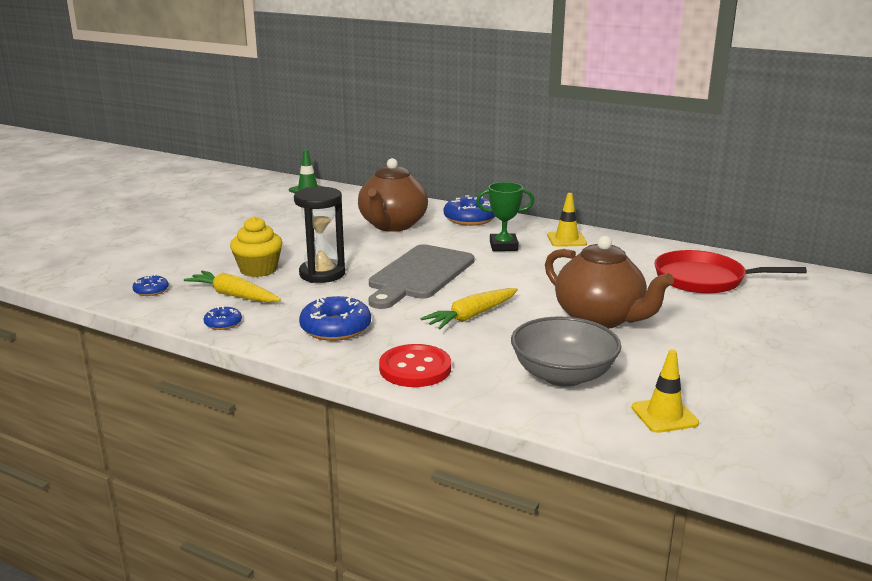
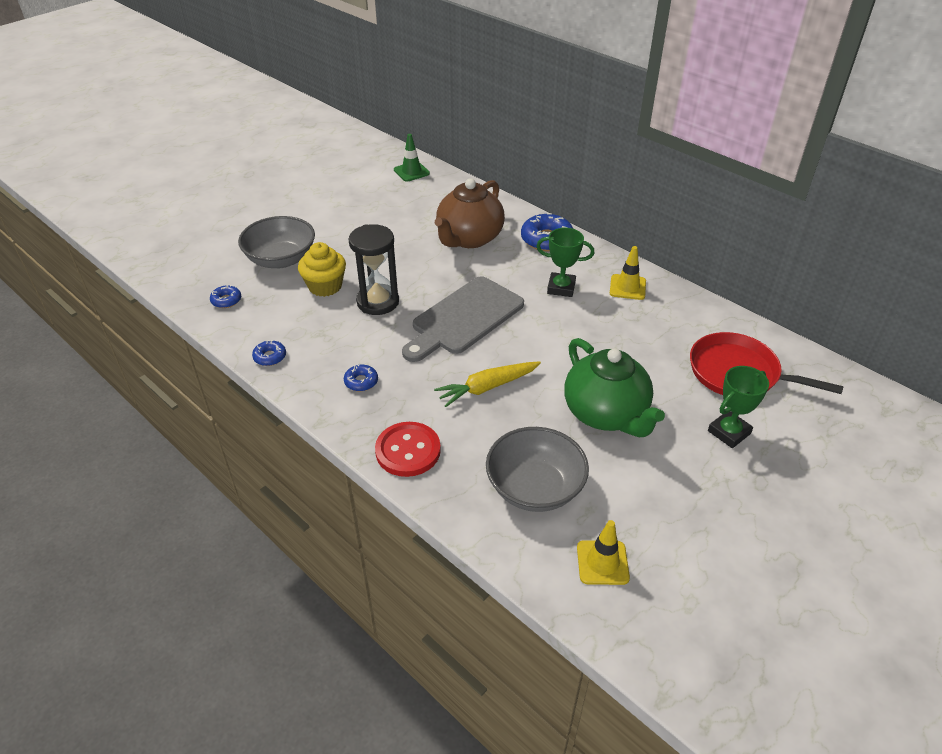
camera: 15 degrees right, 20 degrees up
yellow carrot [184,271,281,302] -> none
blue donut [299,296,371,341] -> blue donut [344,364,378,391], size x0.53
brown teapot [545,236,674,329] -> green teapot [564,338,665,437]
none -> grey bowl [238,216,315,268]
none -> green trophy [708,366,769,448]

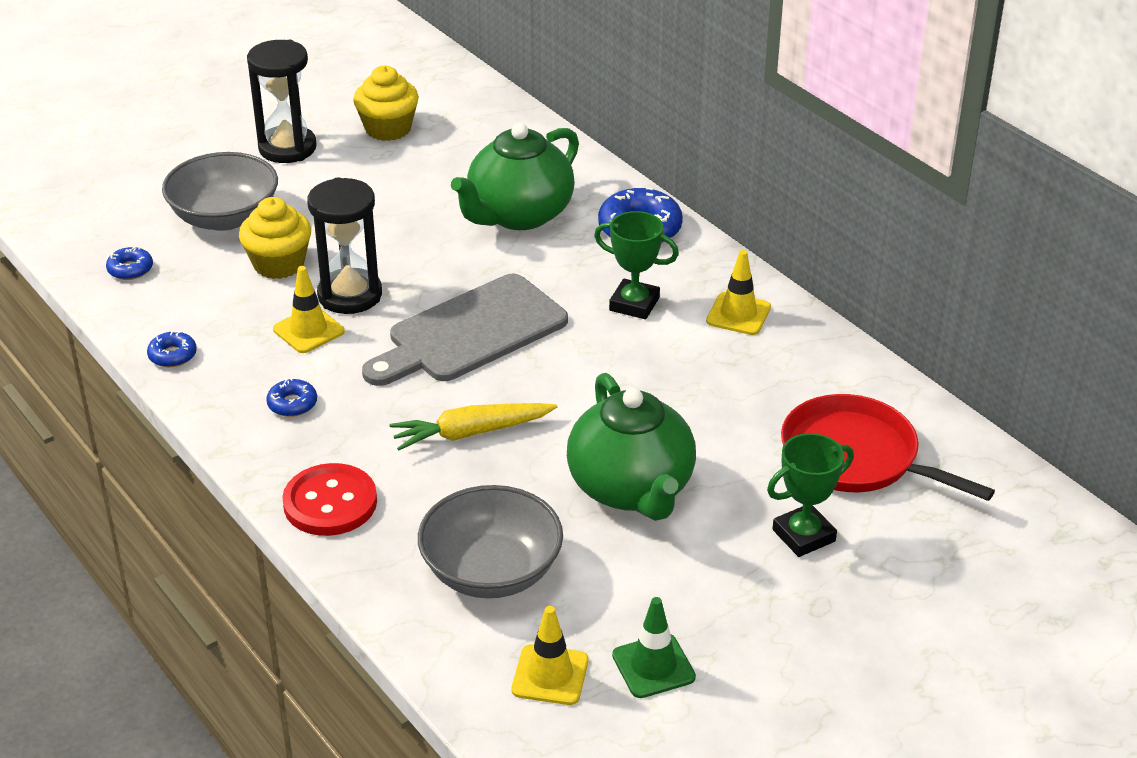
camera: 10 degrees right, 5 degrees down
green traffic cone [394,134,430,182] -> green traffic cone moved to [612,597,696,698]
brown teapot [435,178,505,248] -> green teapot [451,123,579,230]
none -> black hourglass [247,40,317,163]
none -> yellow traffic cone [273,266,344,353]
none -> yellow cupcake [353,66,419,141]

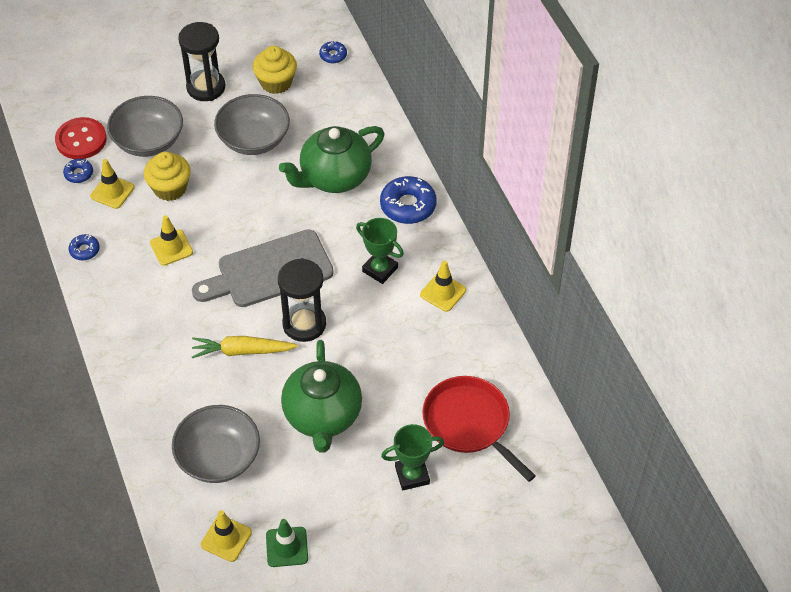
camera: 15 degrees right, 15 degrees up
blue donut [266,378,317,417] -> blue donut moved to [319,41,347,63]
red button [282,463,377,536] -> red button moved to [55,117,107,159]
black hourglass [307,177,382,314] -> black hourglass moved to [278,258,326,342]
none -> yellow traffic cone [90,159,135,209]
none -> grey bowl [214,94,290,155]

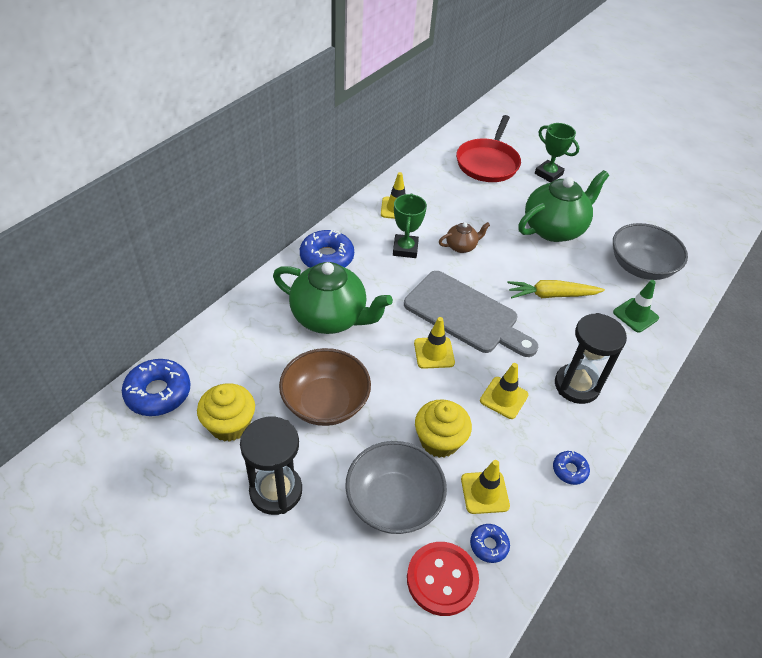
camera: 125 degrees left, 5 degrees down
yellow carrot [192,336,298,358] -> yellow carrot turned 120 degrees clockwise [507,280,605,299]
yellow traffic cone [201,510,252,562] -> yellow traffic cone moved to [414,317,455,369]
grey bowl [214,94,290,155] -> brown bowl [279,348,371,426]
green traffic cone [266,519,308,567] -> green traffic cone moved to [613,280,659,332]
black hourglass [278,258,326,342] -> black hourglass moved to [555,313,627,404]
blue donut [319,41,347,63] -> blue donut [122,359,191,416], size x1.89
none -> brown teapot [439,222,490,253]

